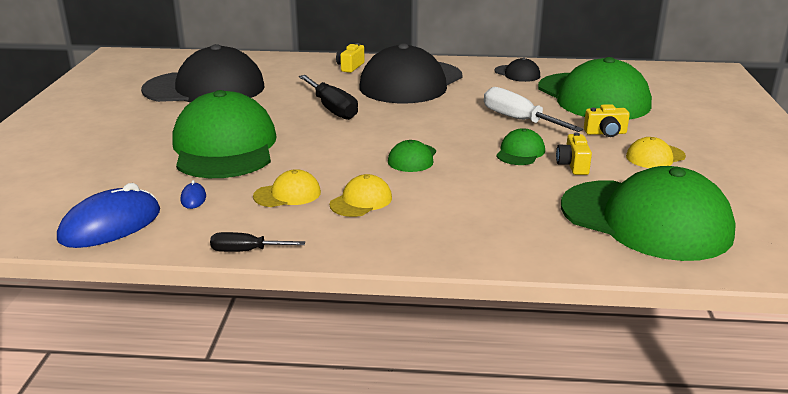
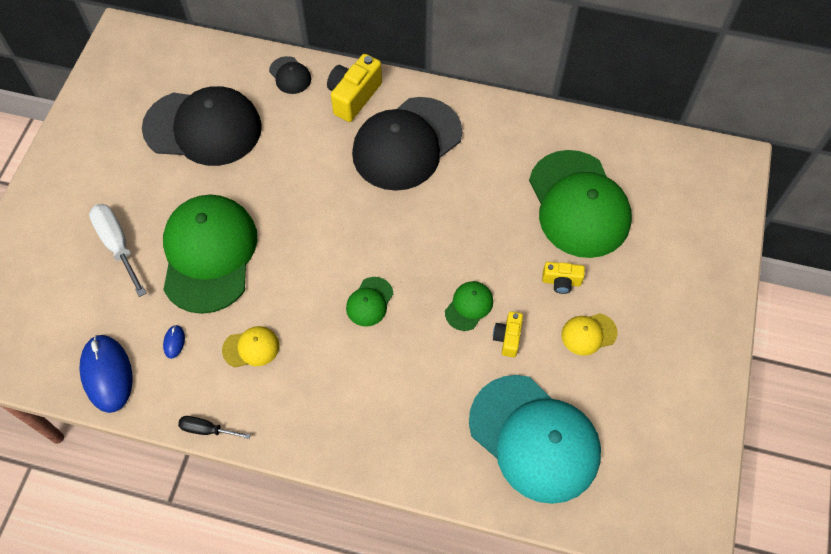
camera: 10 degrees right, 35 degrees up
blue mouse [57,183,160,248] -> blue mouse turned 75 degrees counterclockwise [79,335,133,413]
black screwdriver [299,75,358,120] -> none
yellow cap [329,174,392,217] -> none
yellow camera [336,43,365,73] -> yellow camera [327,54,382,122], size x1.74
white screwdriver [484,87,584,132] -> white screwdriver moved to [89,204,146,297]
black cap [495,58,540,82] -> black cap moved to [269,56,311,94]
green cap [561,166,736,261] -> turquoise cap [469,375,601,504]

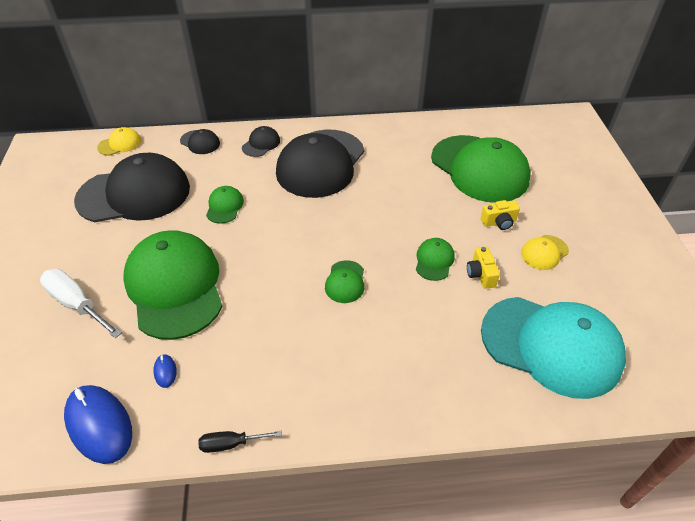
camera: 20 degrees left, 15 degrees down
yellow cap [222,326,279,367] -> yellow cap moved to [97,127,141,156]
yellow camera [327,54,382,122] -> black cap [242,126,280,157]
none -> green cap [206,186,244,223]

